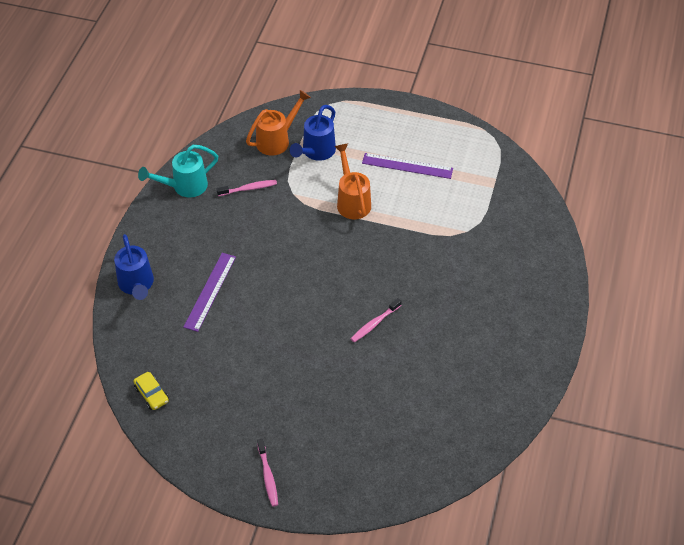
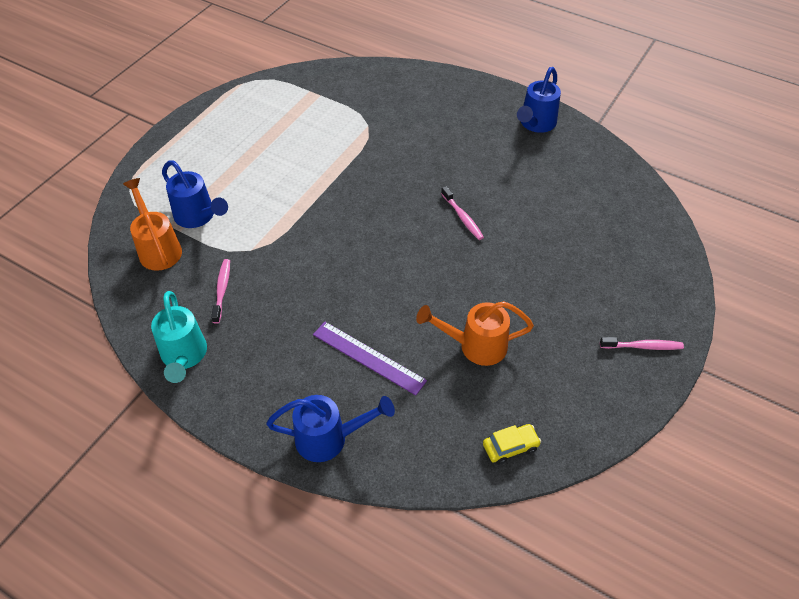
camera: 75 degrees left, 0 degrees up
orange watering can [334,143,371,219] -> orange watering can moved to [416,301,534,366]
purple ruler [362,153,453,179] -> none
none -> blue watering can [517,67,561,133]

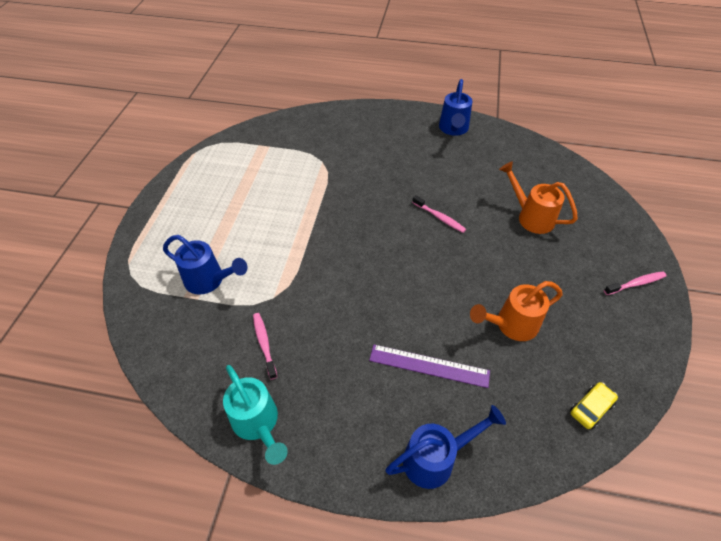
camera: 20 degrees left, 0 degrees up
orange watering can [123,178,182,271] -> orange watering can moved to [499,161,578,234]

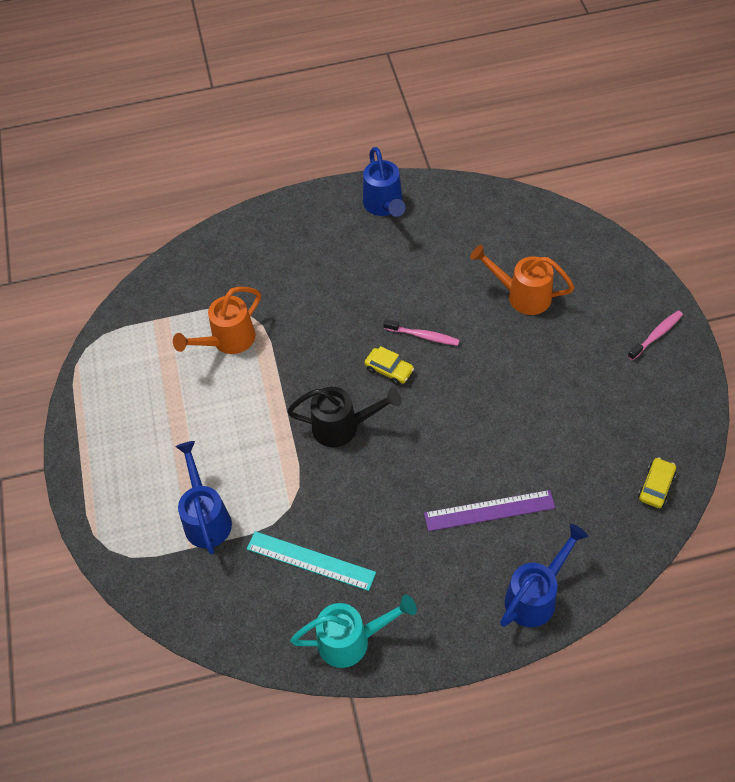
camera: 20 degrees left, 5 degrees up
blue watering can [163,235,247,295] -> blue watering can turned 105 degrees counterclockwise [175,441,232,554]
turquoise watering can [223,365,288,465] -> turquoise watering can turned 45 degrees counterclockwise [290,595,417,668]
pink toothbrush [253,313,277,380] -> turquoise ruler [247,531,376,591]
orange watering can [470,281,563,341] -> orange watering can moved to [173,287,261,354]
none -> black watering can [287,387,401,447]
none -> yellow car [364,346,414,385]

